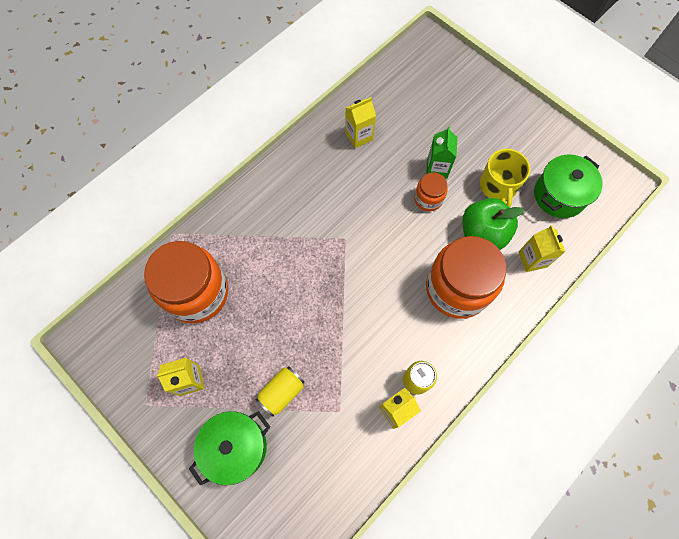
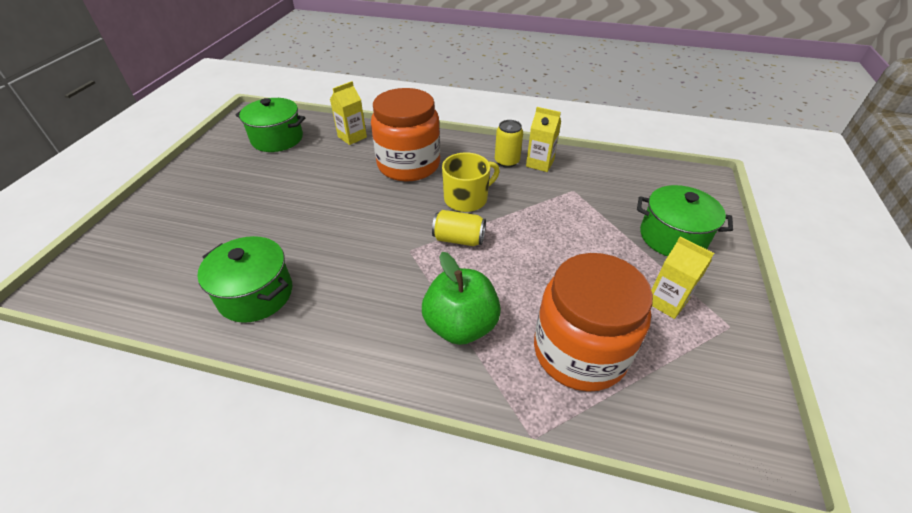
camera: 120 degrees left, 25 degrees down
yellow can [256,366,304,417] -> yellow can moved to [432,210,486,246]
yellow carton [345,97,376,148] -> green pot [197,236,292,323]
orange jar [414,172,448,211] -> none
green carton [426,126,457,178] -> none
green apple [462,198,525,250] -> green apple moved to [422,252,501,345]
yellow mug [480,149,530,207] -> yellow mug moved to [442,153,500,212]

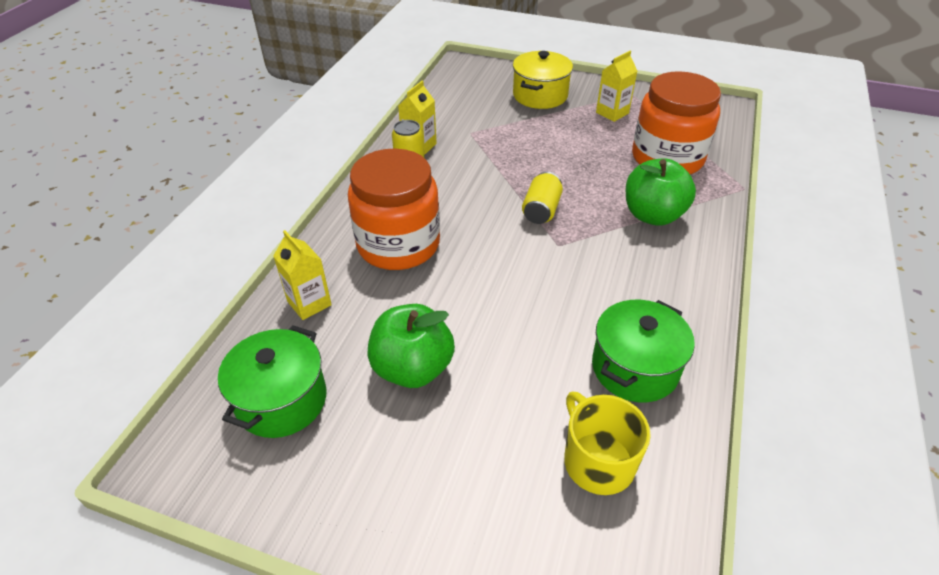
camera: 85 degrees left, 0 degrees up
yellow mug [442,153,500,212] -> yellow mug moved to [564,391,651,495]
green pot [637,185,733,256] -> yellow pot [513,51,573,109]
none -> green apple [367,304,455,388]

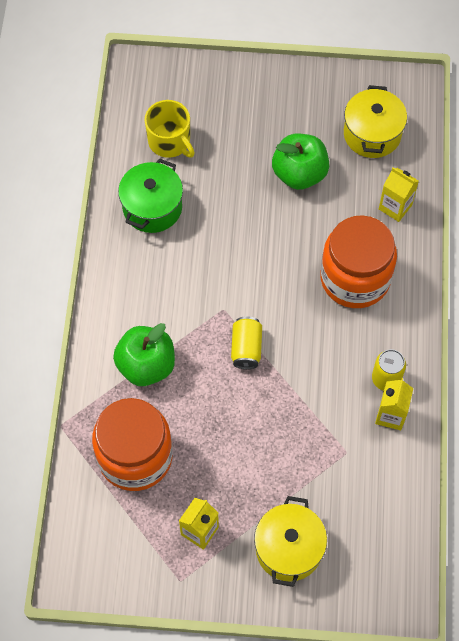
camera: 165 degrees right, 20 degrees up
green pot [218,325,327,438] -> yellow pot [344,85,407,158]

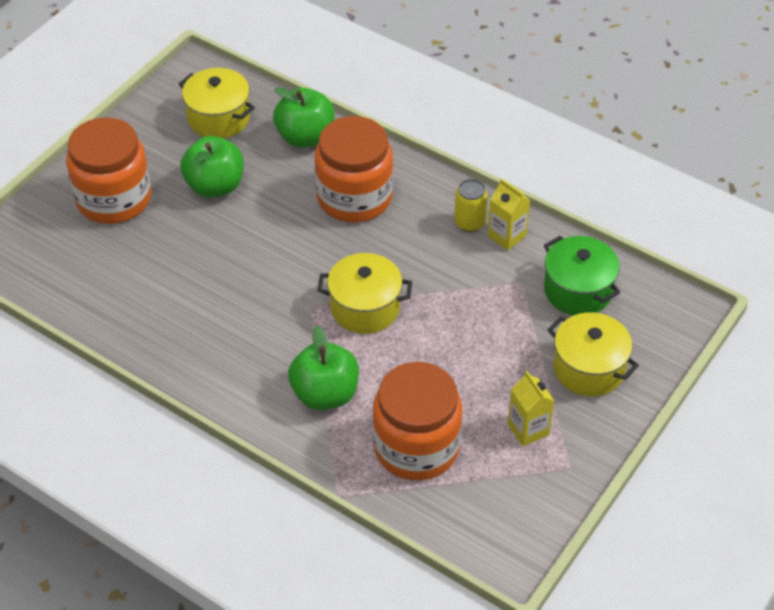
camera: 60 degrees left, 15 degrees down
green pot [118,158,183,233] -> green pot moved to [544,236,620,315]
yellow mug [145,100,195,158] -> none
yellow can [231,316,262,369] -> yellow pot [317,253,412,334]
yellow carton [379,167,419,222] -> green apple [273,87,335,148]
none -> orange jar [66,117,151,224]

